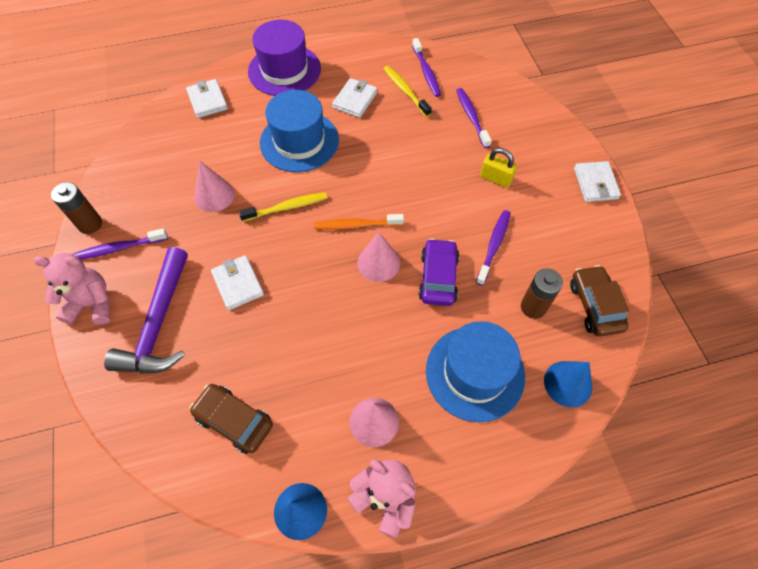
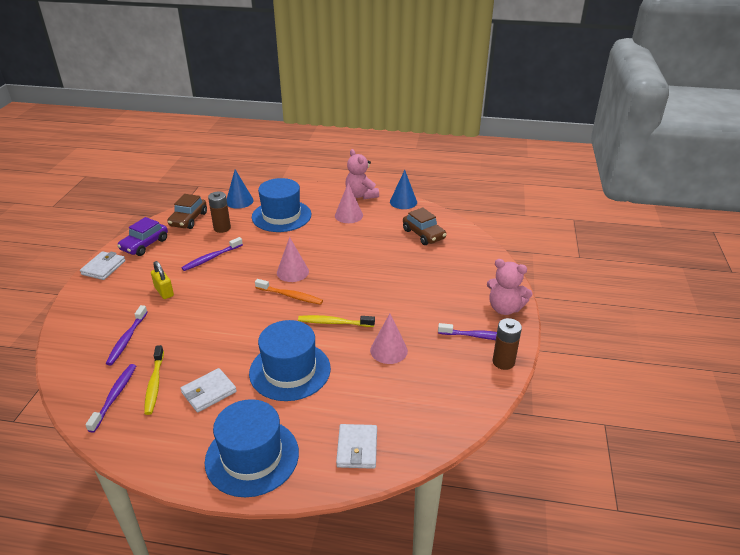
camera: 155 degrees left, 25 degrees down
purple hammer [104,247,188,374] -> none
white wallet [211,255,264,310] -> none
purple hat [248,20,321,96] -> blue hat [205,399,299,497]
purple car [419,238,459,306] -> purple car moved to [117,217,168,256]

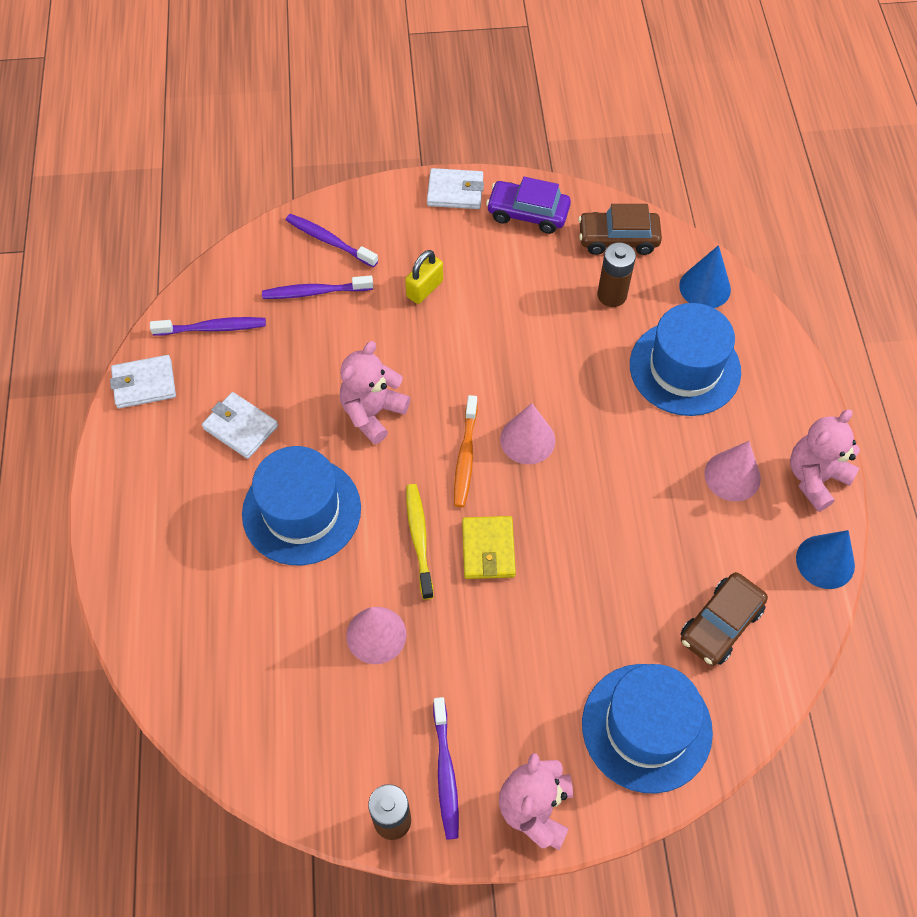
camera: 75 degrees right, 25 degrees up
yellow toothbrush [144,345,164,415] -> none
purple toothbrush [181,237,243,271] -> purple toothbrush moved to [286,214,378,268]
blue hat [205,399,299,497] -> blue hat moved to [582,664,713,794]
white wallet [336,424,377,469] -> white wallet moved to [110,355,176,408]
none -> pink teddy bear [340,341,410,444]
none -> yellow wallet [462,516,516,579]

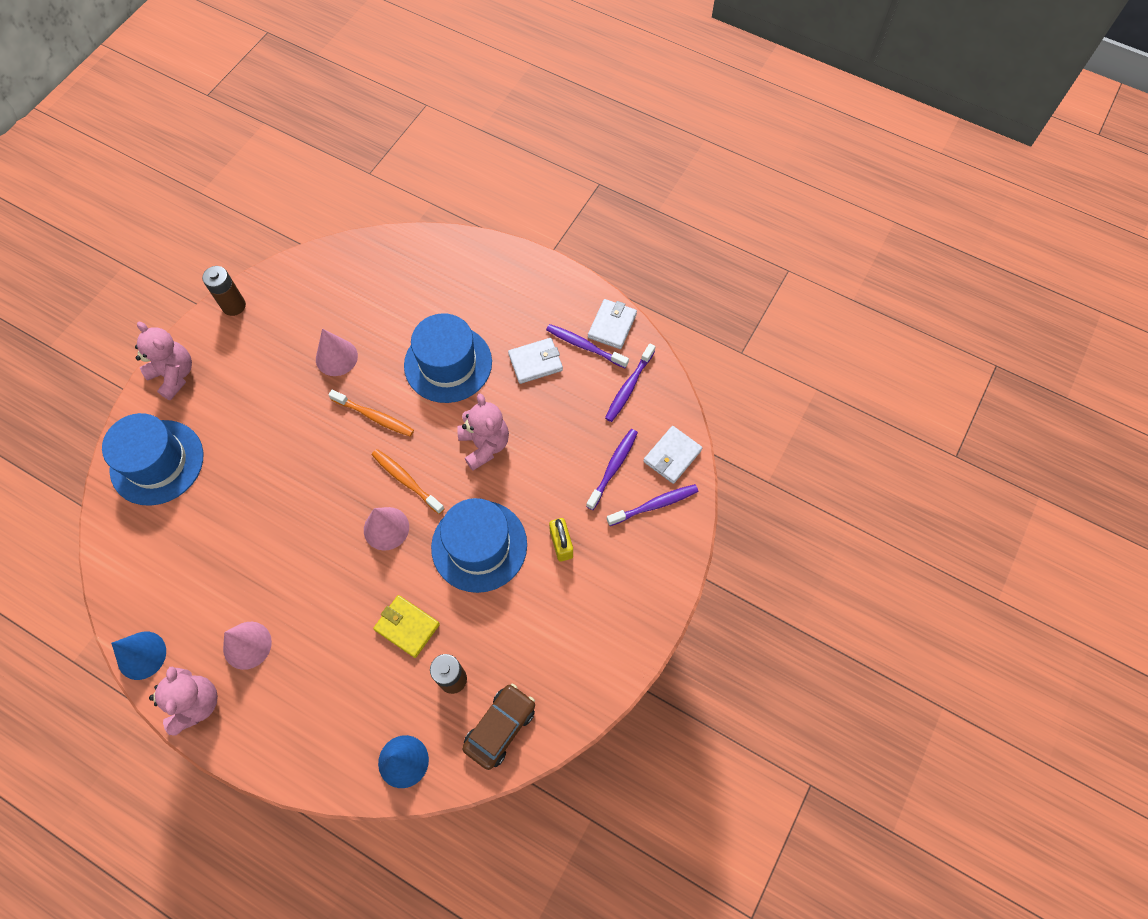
camera: 125 degrees right, 5 degrees up
yellow toothbrush [406,484,434,600] -> orange toothbrush [328,390,414,437]
white wallet [427,168,484,209] -> white wallet moved to [644,426,702,484]
purple toothbrush [433,697,459,839] -> purple toothbrush moved to [546,324,629,368]
yellow wallet [462,516,516,579] -> yellow wallet moved to [373,595,440,658]
purple car [486,177,571,234] -> none
blue hat [630,303,741,416] -> blue hat moved to [431,498,527,593]
brown car [681,572,768,666] -> none

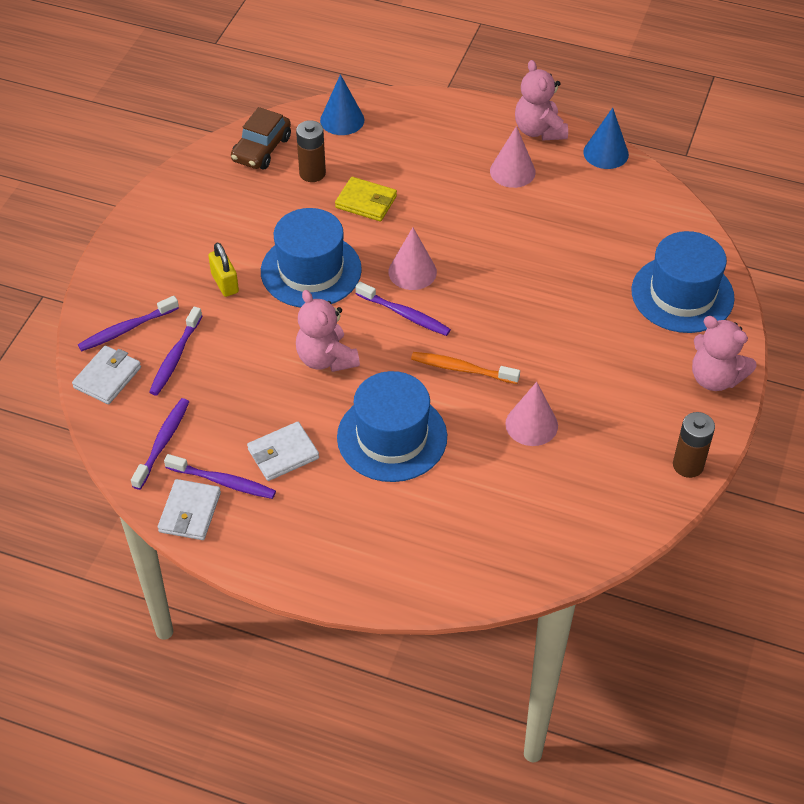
camera: 170 degrees right, 15 degrees down
orange toothbrush [372,449,445,514] -> purple toothbrush [355,282,451,336]

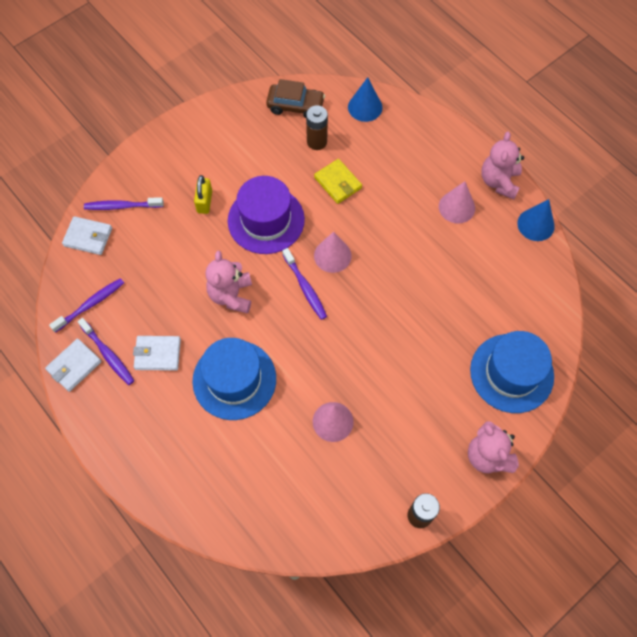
camera: 30 degrees right, 15 degrees up
white wallet [72,346,141,404] -> white wallet turned 45 degrees clockwise [62,216,112,255]
purple toothbrush [149,307,202,395] -> none
brown car [231,107,291,170] -> brown car turned 135 degrees counterclockwise [266,79,325,118]
blue hat [261,208,362,308] -> purple hat [228,176,305,254]
orange toothbrush [411,352,520,384] -> none

